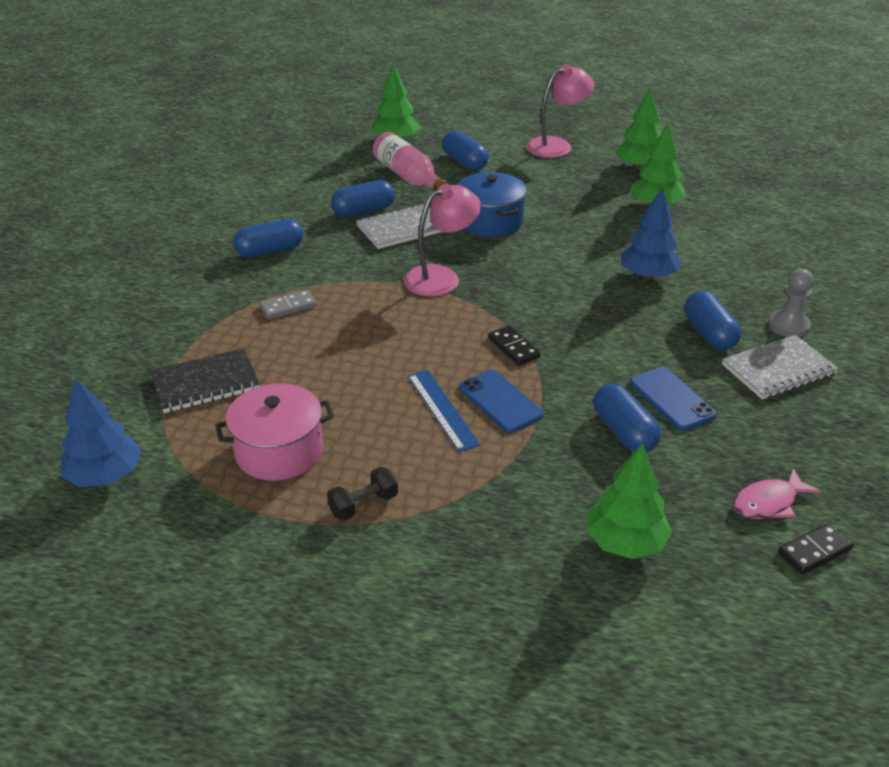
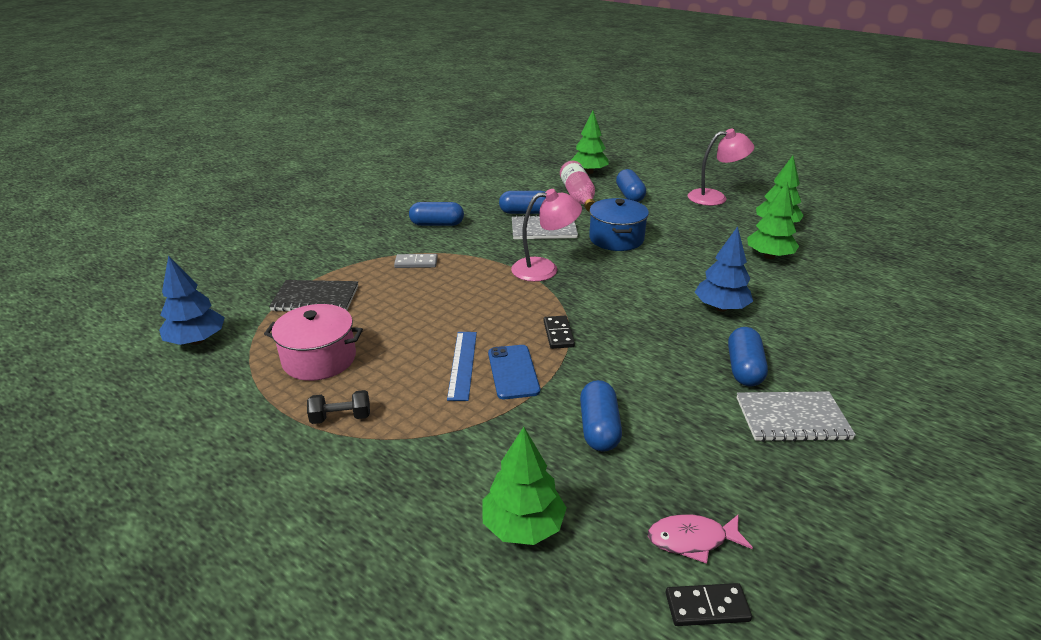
camera: 25 degrees right, 5 degrees down
blue phone [630,367,717,431] -> none
grey pawn [769,269,814,337] -> none

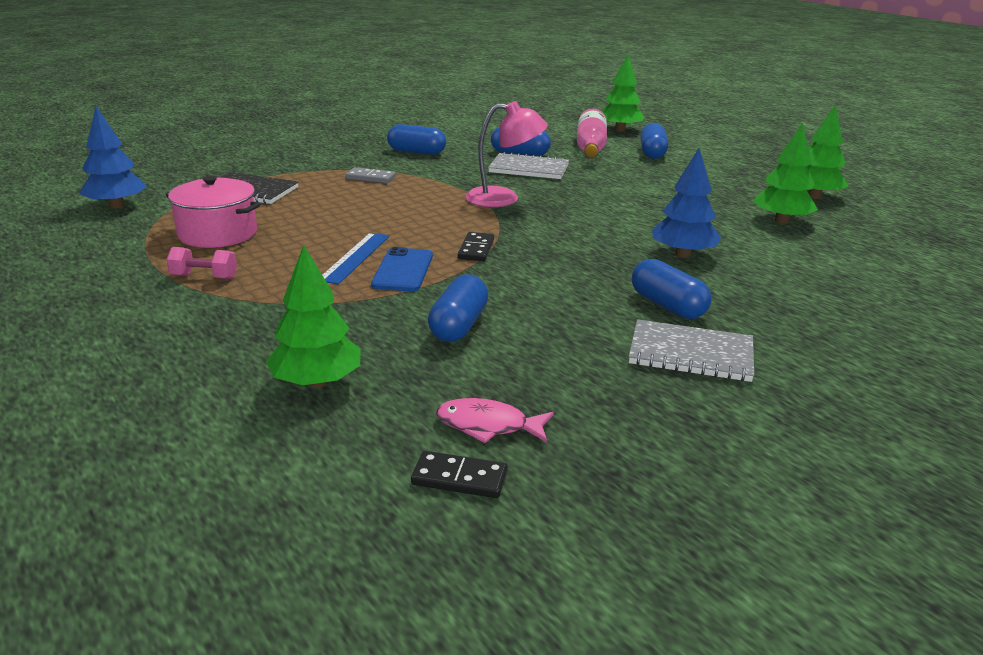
camera: 15 degrees right, 5 degrees down
black dumbbell [307,390,370,424] -> pink dumbbell [166,247,237,279]
blue pot [589,198,649,251] -> none
pink lamp [688,129,754,206] -> none
blue capsule [728,327,768,386] -> blue capsule turned 60 degrees counterclockwise [632,259,711,319]

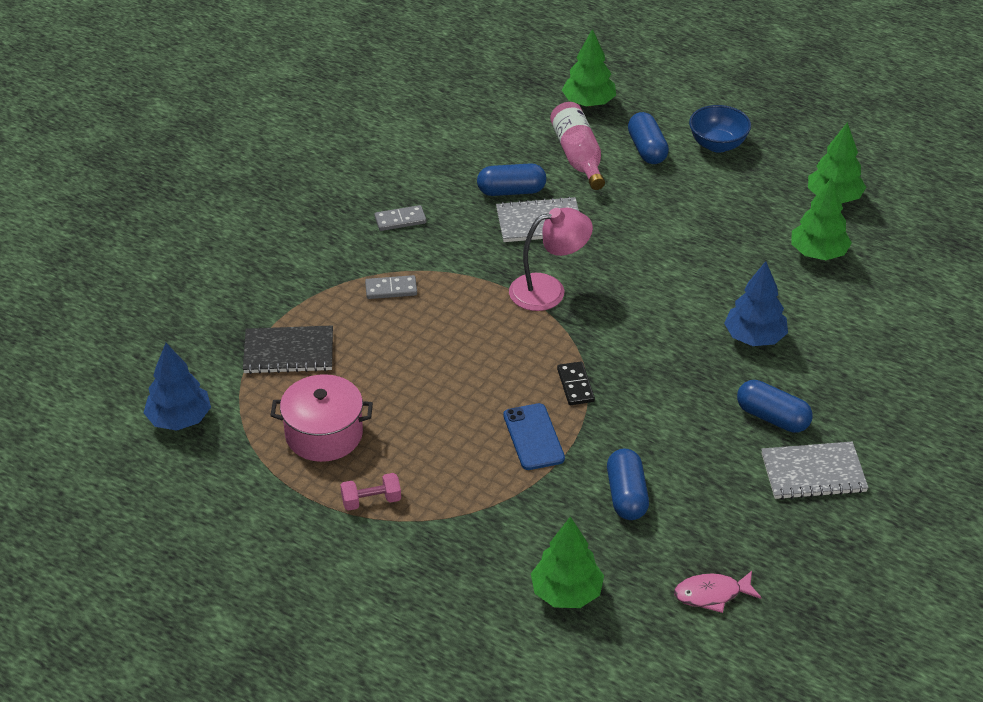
camera: 20 degrees left, 15 degrees up
blue ruler [323,233,389,284] -> none
blue capsule [387,124,446,155] -> grey domino [375,205,426,231]
black domino [411,451,508,498] -> none
none -> blue bowl [689,105,751,152]

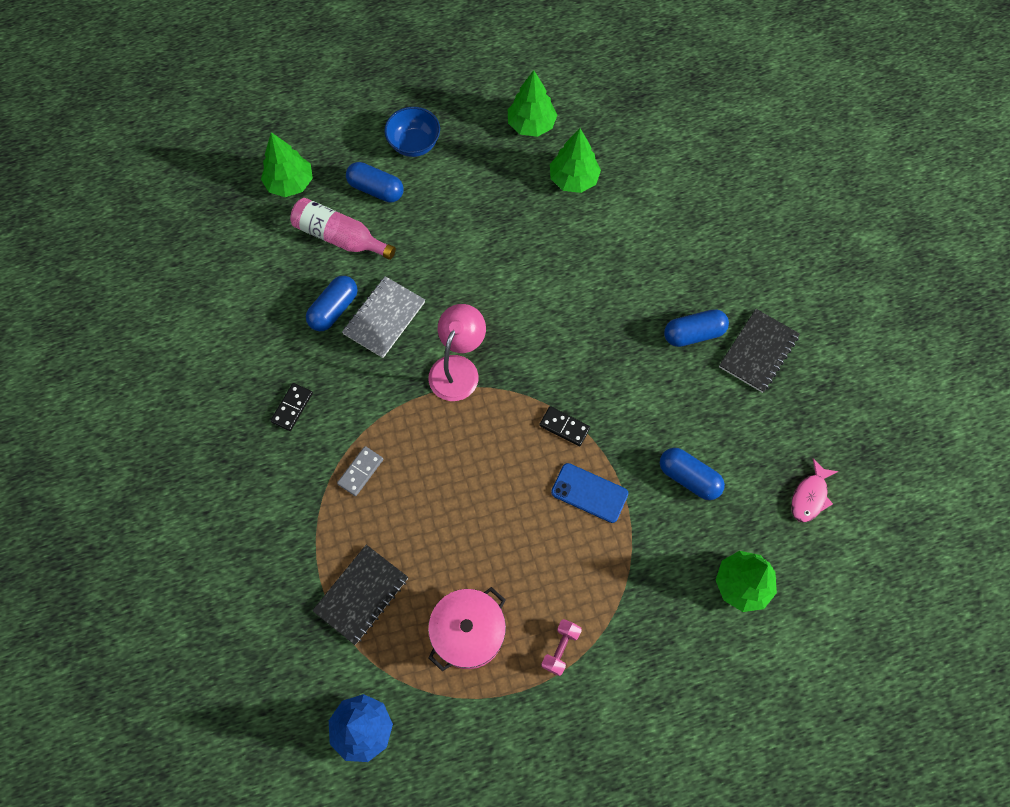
camera: 50 degrees left, 25 degrees up
grey domino [375,205,426,231] -> black domino [270,383,313,431]
blue tree [724,261,788,346] -> none
grey notebook [761,441,869,500] -> black notebook [719,309,800,393]

